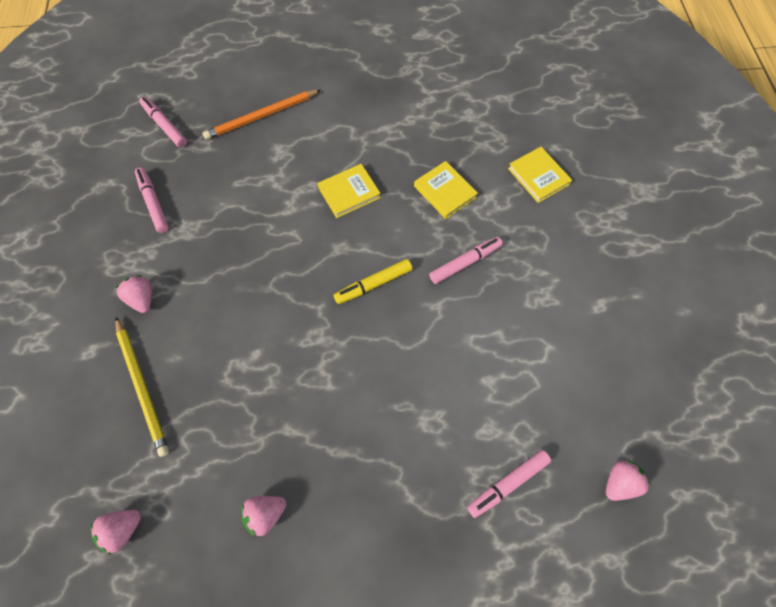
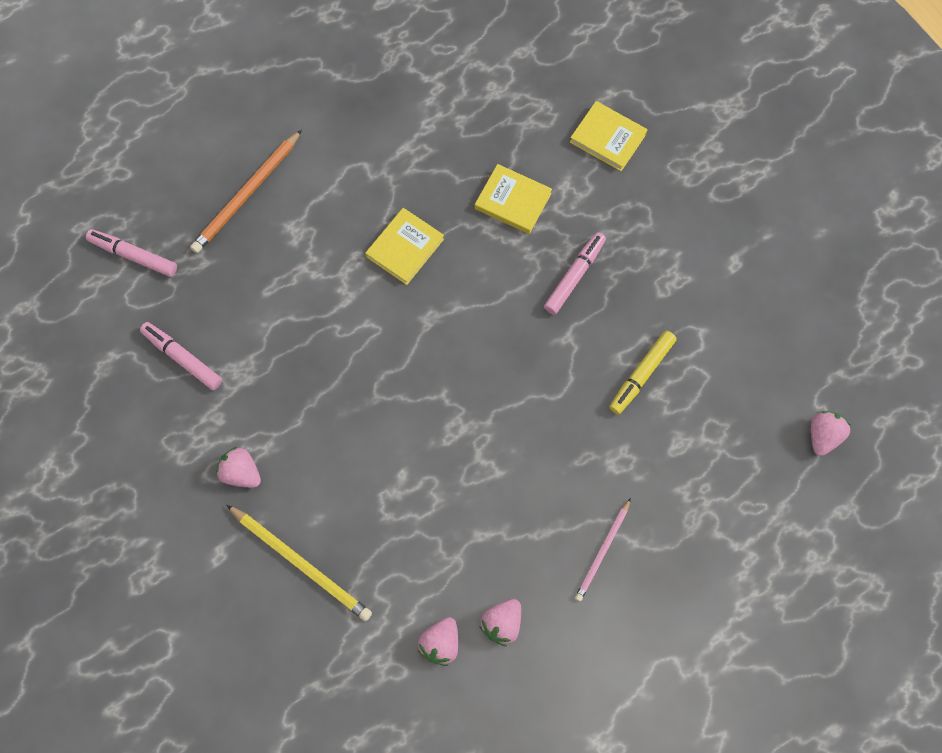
camera: 25 degrees left, 5 degrees up
pink strawberry [90,510,141,554] -> pink strawberry moved to [418,617,458,666]
yellow marker [334,259,412,304] -> yellow marker moved to [609,331,677,415]
pink marker [467,450,551,518] -> none
none -> pink pencil [575,498,631,602]

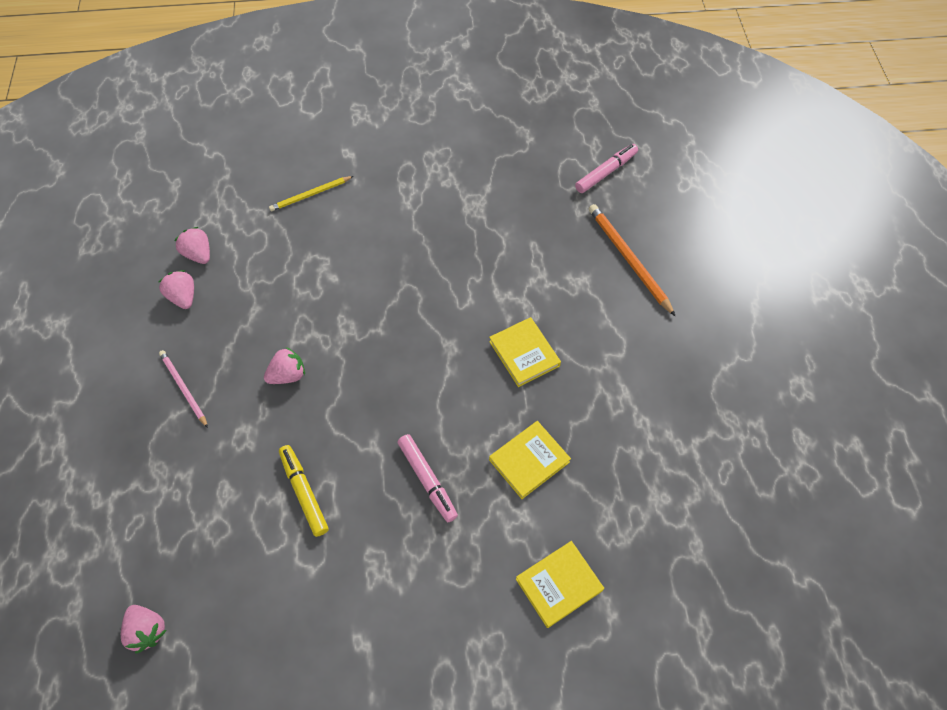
camera: 115 degrees right, 10 degrees down
pink marker [140,322,222,390] -> none
pink strawberry [216,447,261,488] -> pink strawberry moved to [264,347,305,384]
yellow pencil [227,505,372,621] -> yellow pencil [269,176,353,211], size x0.63

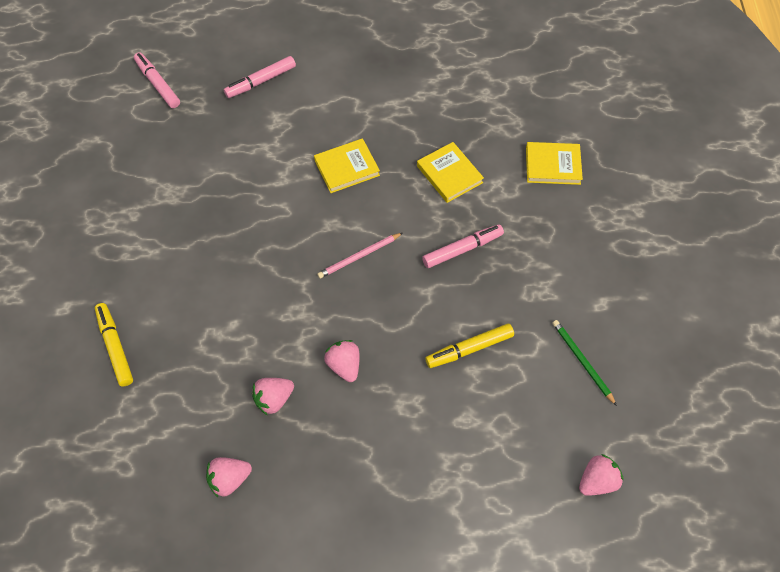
camera: 85 degrees left, 0 degrees up
pink pencil [159,350,208,428] -> pink pencil moved to [317,233,402,278]
pink strawberry [174,227,210,264] -> pink strawberry moved to [252,378,294,416]
yellow pencil [269,176,353,211] -> yellow marker [95,303,133,386]
yellow book [516,541,604,628] -> yellow book turned 60 degrees counterclockwise [526,142,583,185]
orange pencil [589,204,675,316] -> pink marker [224,56,296,98]
none -> green pencil [553,320,617,406]

